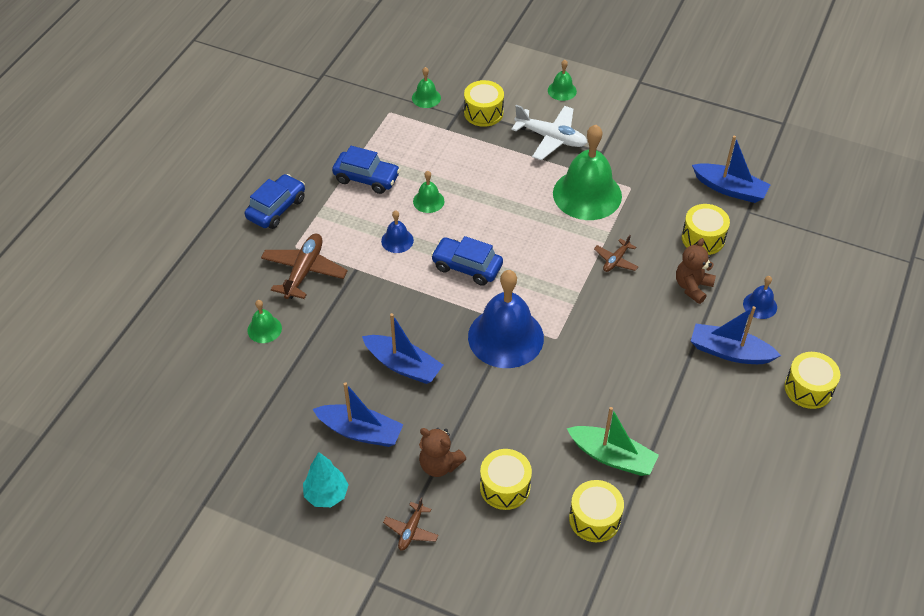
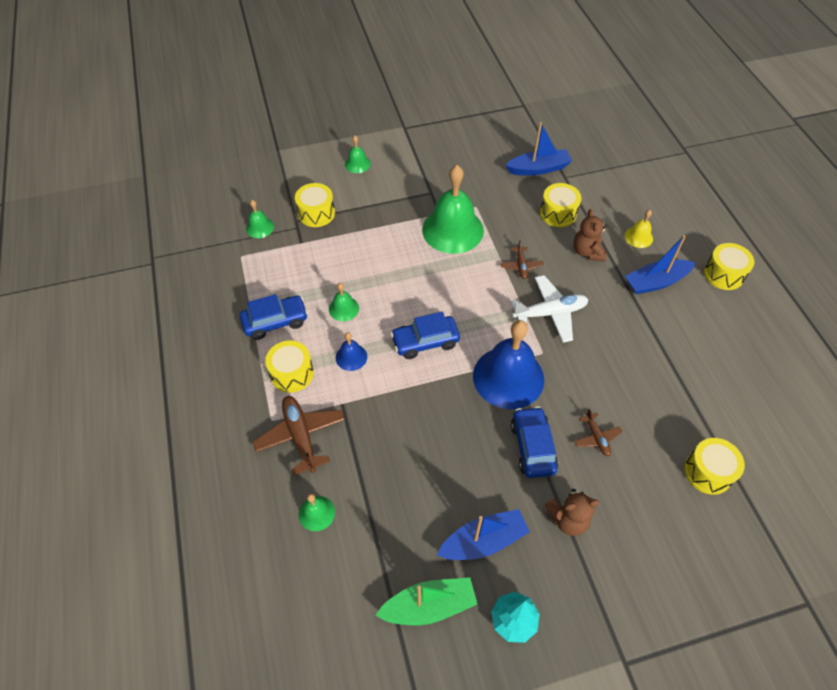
camera: 40 degrees left, 5 degrees up
blue car [245,174,305,229] -> blue car moved to [511,406,558,478]
blue boat [362,313,443,384] -> none
brown plane [383,498,439,551] -> brown plane moved to [574,409,623,456]
yellow drum [480,449,532,510] -> yellow drum moved to [265,341,314,393]
white plane [511,105,587,160] -> white plane moved to [511,275,588,343]
green boat [567,407,659,476] -> green boat moved to [375,577,477,625]
blue bell [743,276,777,319] -> yellow bell [625,210,653,248]

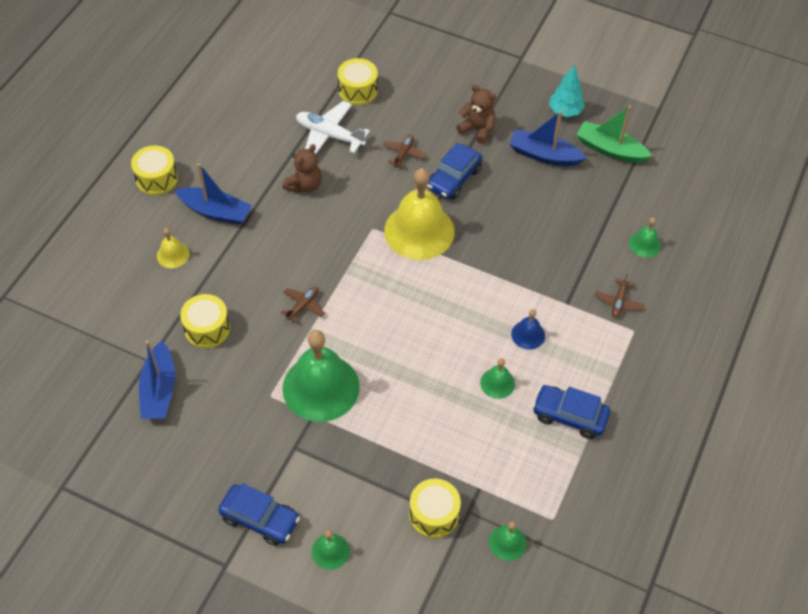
camera: 140 degrees left, 0 degrees up
brown plane [253,396,344,475] -> brown plane [595,274,644,318], size x0.55
yellow drum [265,341,314,393] -> none
blue car [391,312,460,359] -> blue car moved to [218,483,300,546]
blue bell [473,320,544,409] -> yellow bell [384,168,455,260]
blue boat [505,122,572,176] -> blue boat turned 120 degrees counterclockwise [139,340,175,419]
white plane [511,275,588,343] -> white plane moved to [296,101,370,154]
brown teddy bear [573,209,607,261] -> brown teddy bear moved to [283,144,322,193]

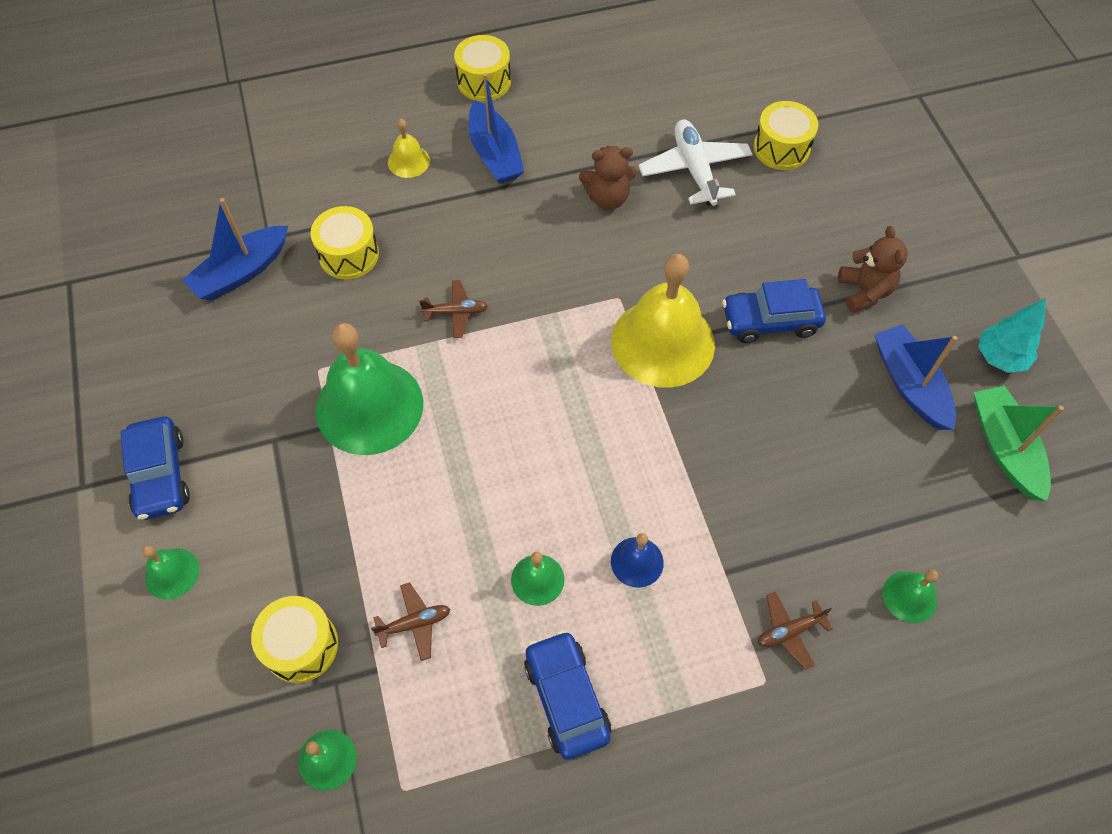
camera: 50 degrees right, 5 degrees up
brown plane [383,135,426,168] -> brown plane moved to [371,582,450,661]

